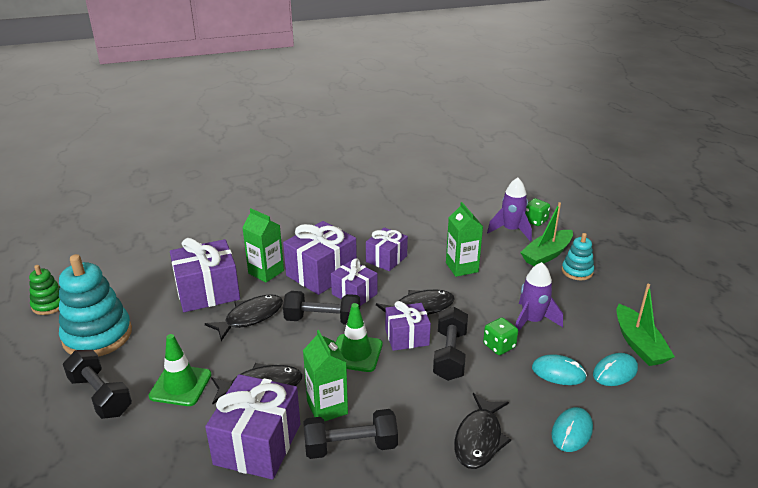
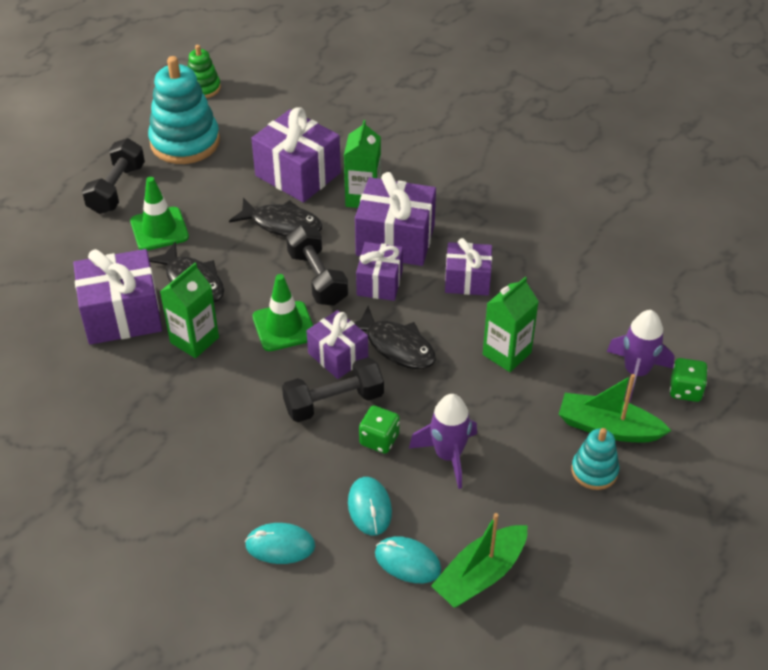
camera: 60 degrees right, 15 degrees up
black dumbbell [303,409,398,459] -> none
black fish [454,393,511,469] -> none

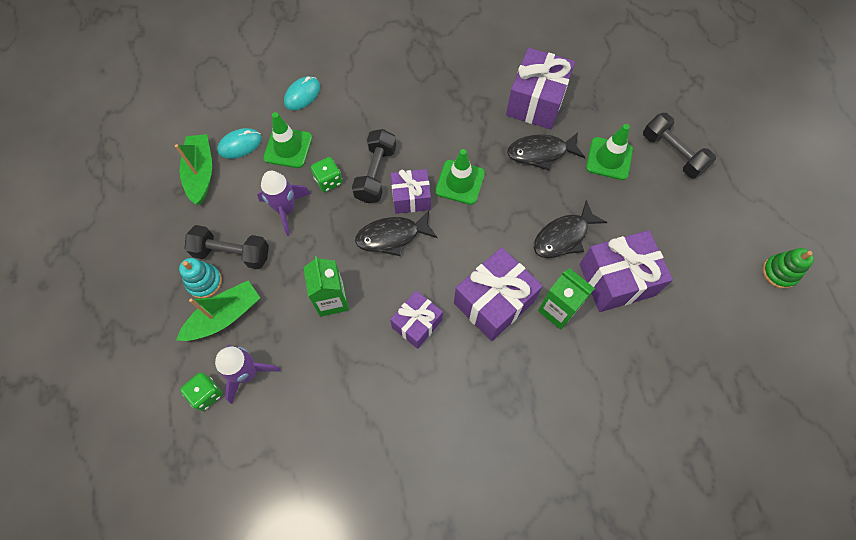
camera: 125 degrees right, 20 degrees up
turquoise stacking toy [148,56,220,164] -> none
green carton [160,263,219,358] -> none
black dumbbell [286,225,348,305] -> black dumbbell moved to [185,225,269,269]
turquoise mouse [348,477,392,536] -> green traffic cone [263,112,312,168]
purple gift [356,242,403,301] -> none

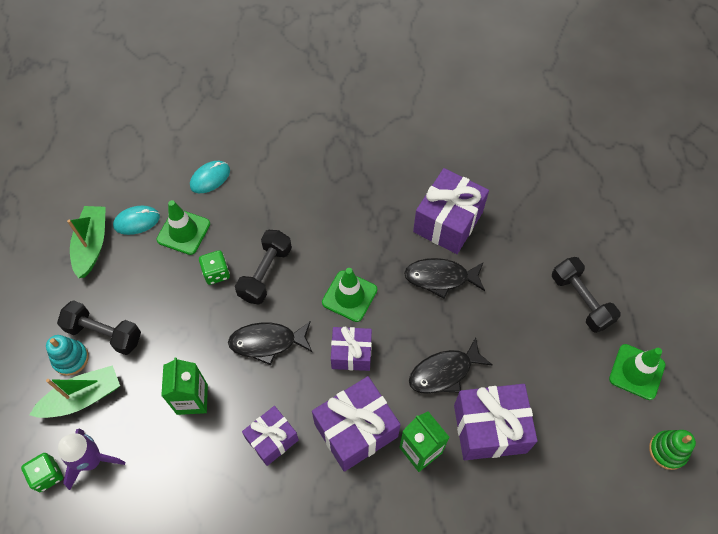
camera: 10 degrees right, 5 degrees down
purple rocket [257,171,311,236] -> none
purple gift [391,169,431,214] -> purple gift moved to [331,326,372,371]
green traffic cone [586,124,633,180] -> green traffic cone moved to [609,344,665,400]

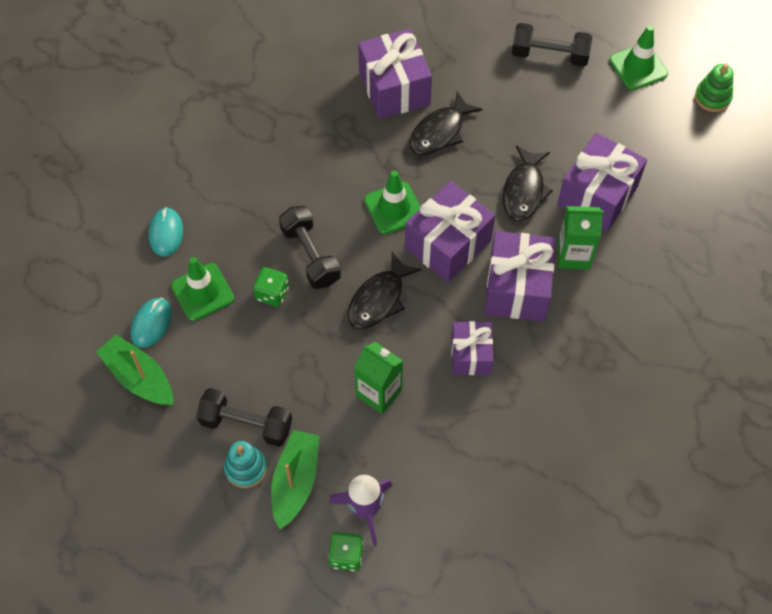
camera: 50 degrees left, 0 degrees up
black dumbbell [57,300,141,355] -> black dumbbell turned 45 degrees clockwise [196,388,292,447]
purple gift [331,326,372,371] -> purple gift [405,181,495,282], size x1.61

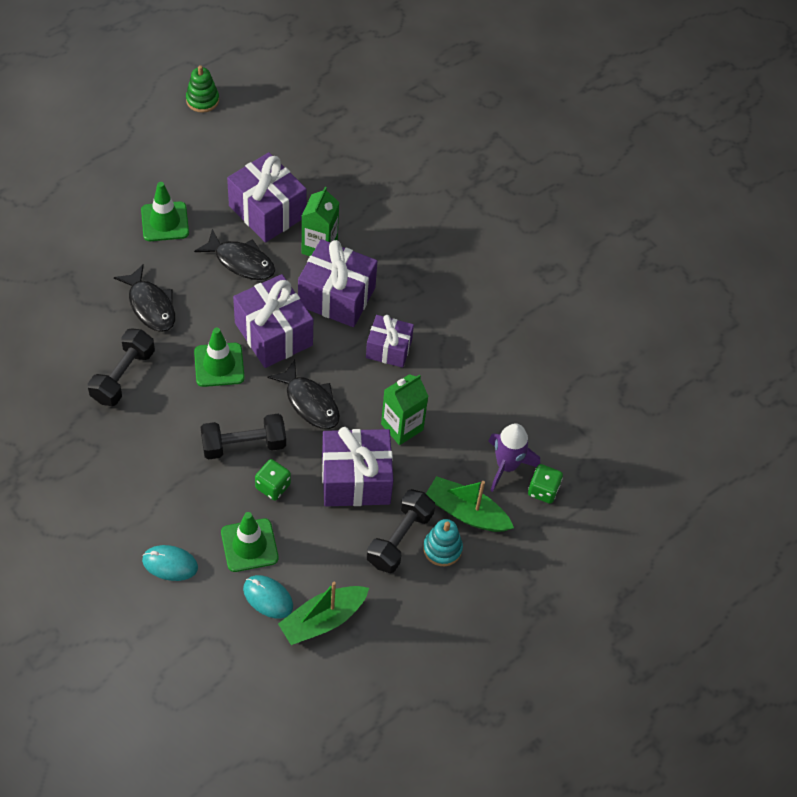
camera: 80 degrees left, 5 degrees down
purple gift [358,29,432,119] -> purple gift moved to [322,427,393,506]
black dumbbell [512,23,592,67] -> black dumbbell moved to [88,328,155,406]
green traffic cone [610,25,668,90] -> green traffic cone moved to [141,182,189,241]

